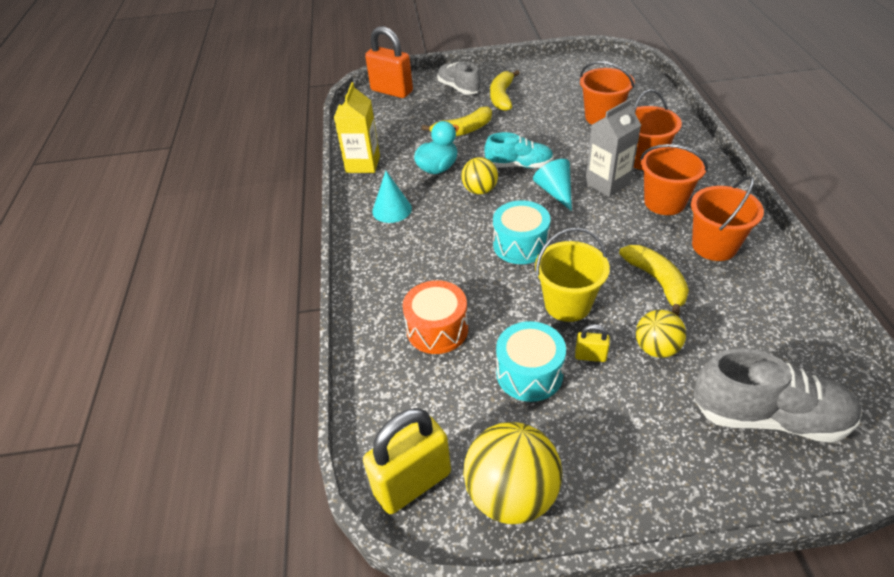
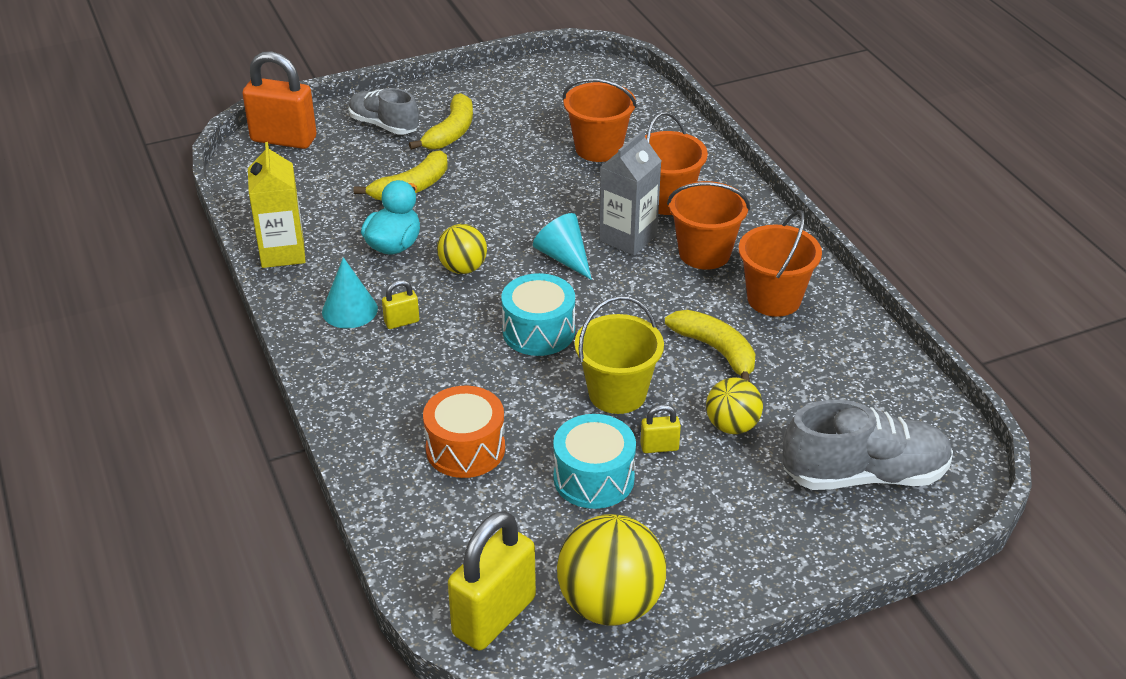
camera: 20 degrees left, 5 degrees down
turquoise shoe [484,132,554,168] -> none
yellow banana [490,70,520,111] -> yellow banana turned 150 degrees counterclockwise [409,93,473,150]
none -> yellow padlock [382,280,419,329]

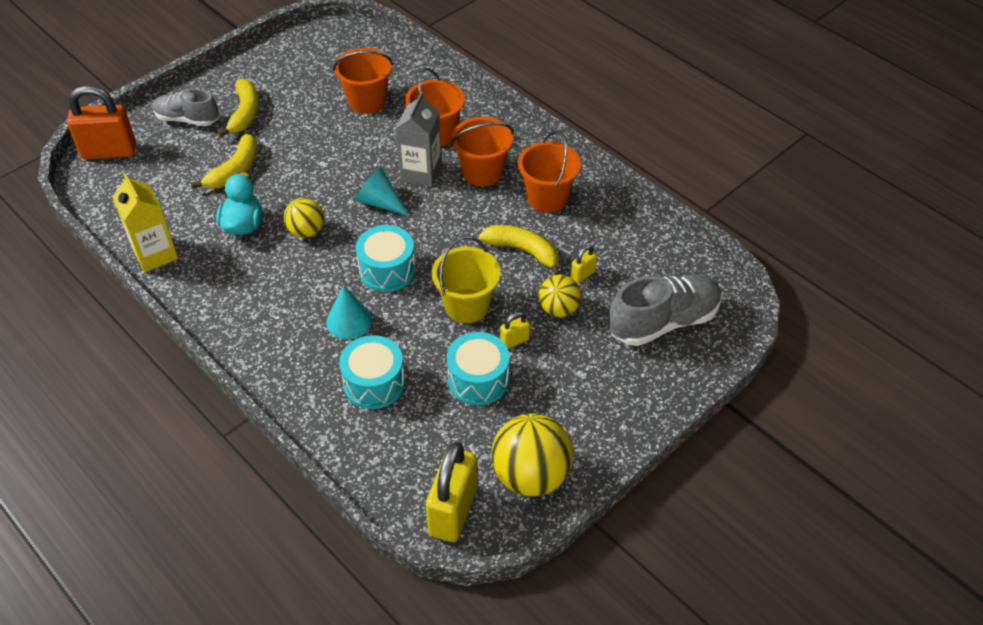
camera: 20 degrees left, 10 degrees up
turquoise cone [322,257,378,328] -> turquoise cone moved to [326,285,372,340]
yellow padlock [382,280,419,329] -> yellow padlock moved to [570,245,597,284]
orange drum [423,386,505,478] -> turquoise drum [339,335,405,409]

